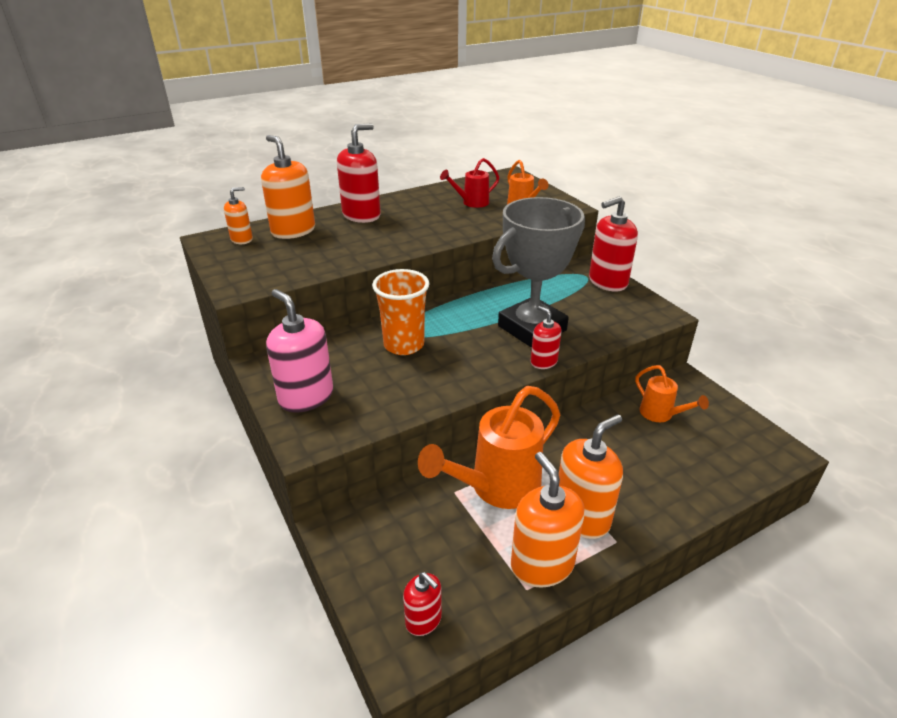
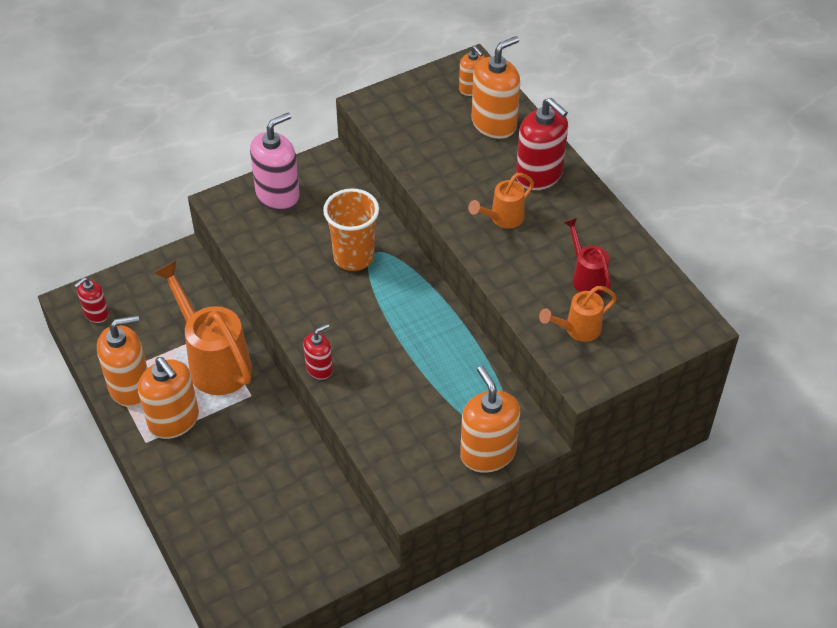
camera: 90 degrees right, 15 degrees up
grey trophy [492,197,585,348] -> none
red soap dispenser [589,196,638,291] -> orange soap dispenser [460,366,520,473]
orange watering can [635,365,709,422] -> orange watering can moved to [468,173,534,228]

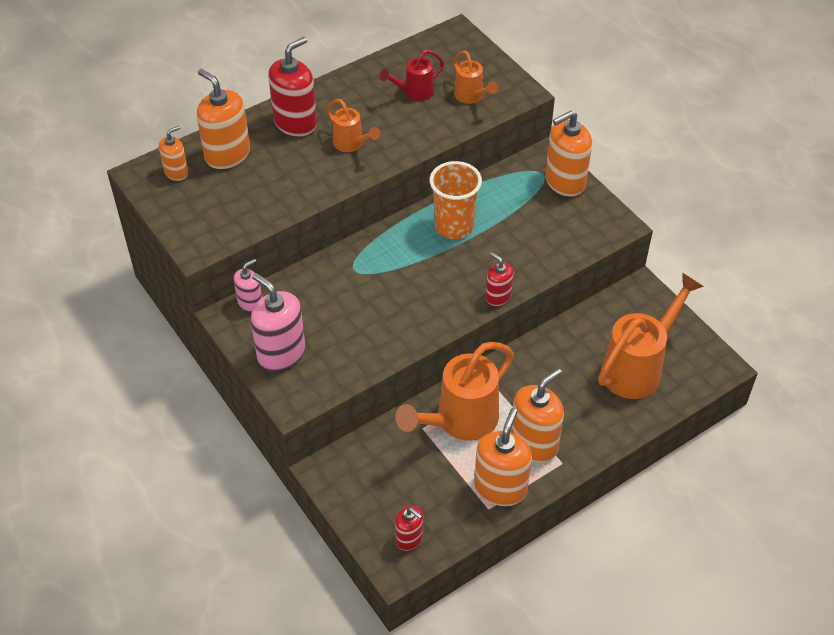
camera: 95 degrees left, 0 degrees up
orange soap dispenser [97,315,147,407] -> orange soap dispenser turned 45 degrees clockwise [474,408,532,506]
orange cup [323,188,379,271] -> orange cup moved to [430,161,482,239]
none -> pink soap dispenser [234,259,262,313]
none -> orange watering can [598,272,704,399]

